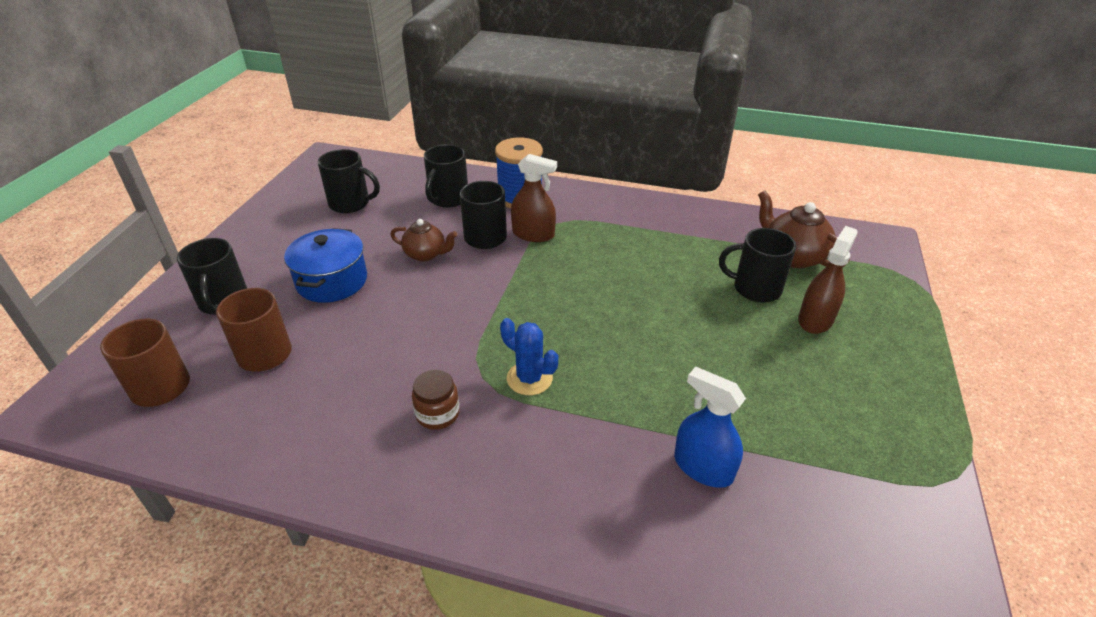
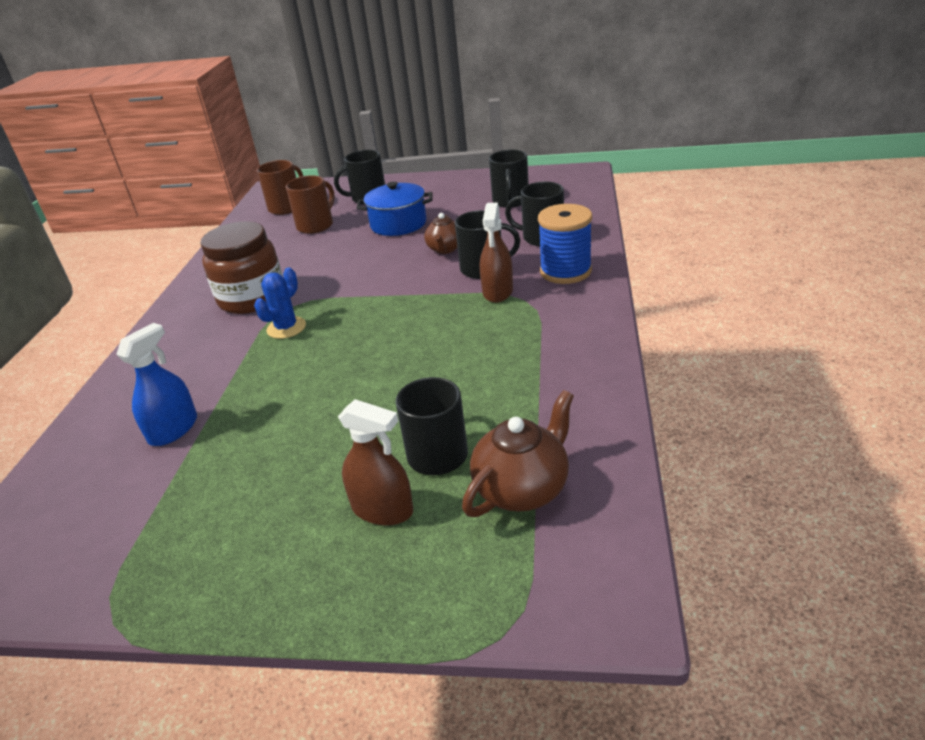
camera: 85 degrees right, 5 degrees down
brown jar [412,370,460,430] -> brown jar [200,221,283,314], size x2.06

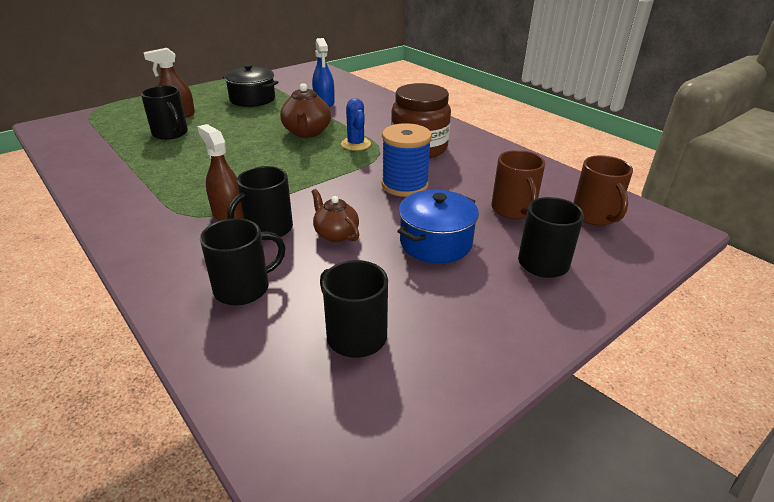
camera: 130 degrees right, 0 degrees up
brown teapot [462,390,574,517] -> brown teapot moved to [280,83,331,138]
blue spool [538,204,592,284] -> blue spool moved to [382,123,432,197]
none -> black pot [222,64,278,107]

